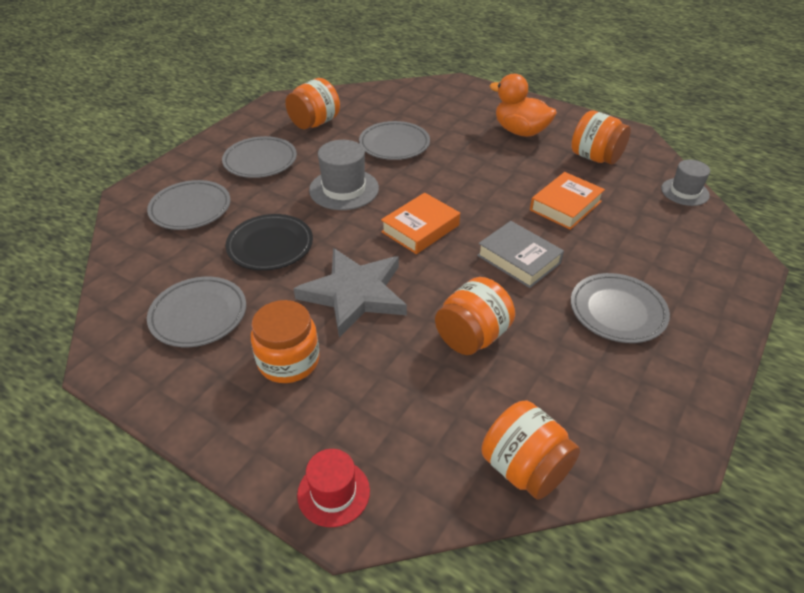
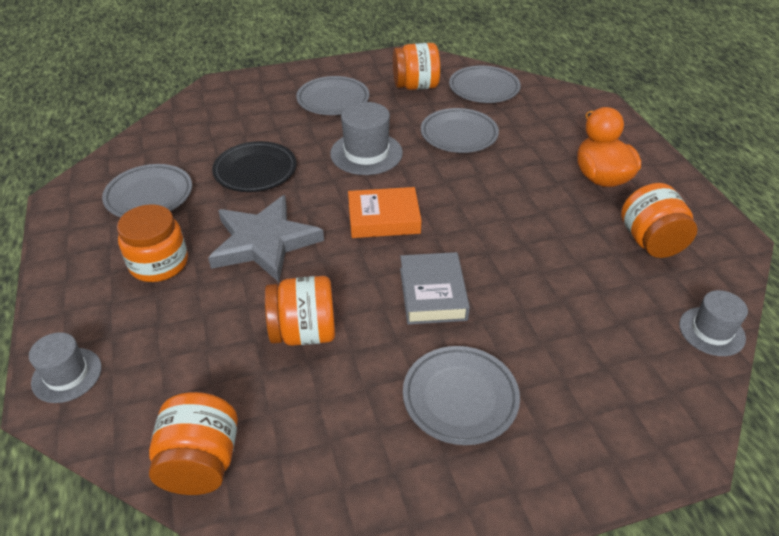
camera: 40 degrees right, 0 degrees up
grey plate [147,180,230,230] -> grey plate moved to [449,66,521,103]
red hat [297,449,370,527] -> grey hat [29,332,102,403]
orange book [530,172,605,230] -> none

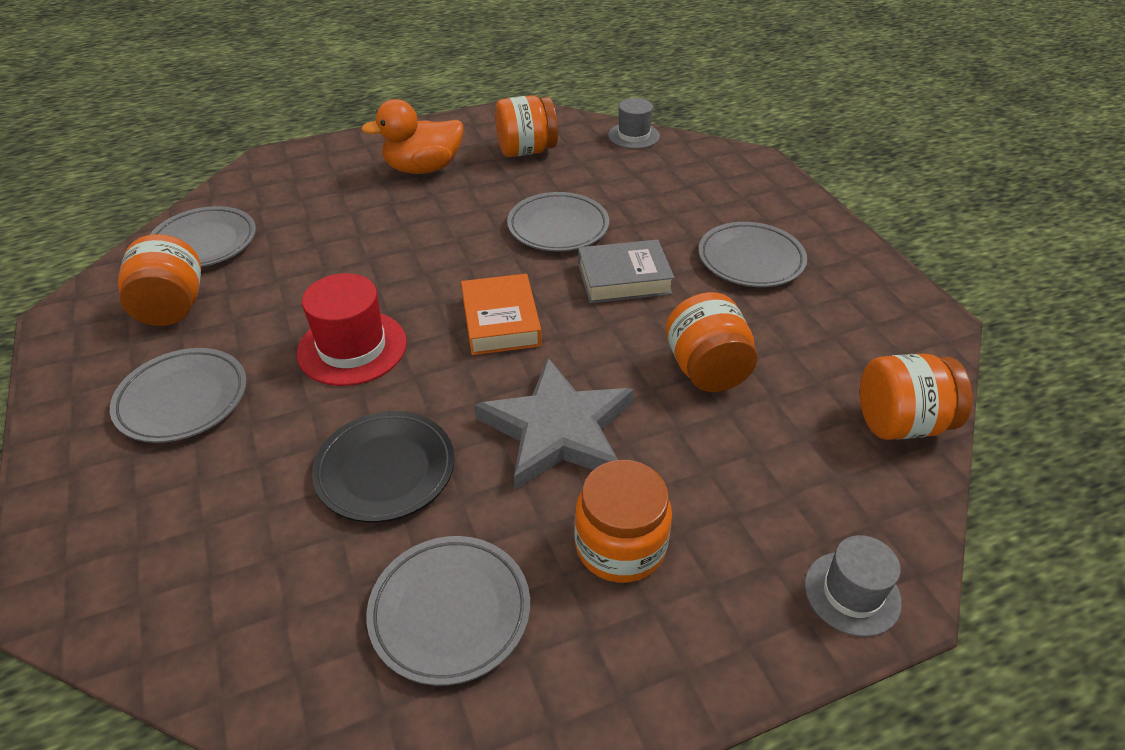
camera: 95 degrees left, 0 degrees up
grey hat [330,102,403,175] -> red hat [297,273,407,386]
grey plate [421,108,499,153] -> grey plate moved to [507,192,609,252]

